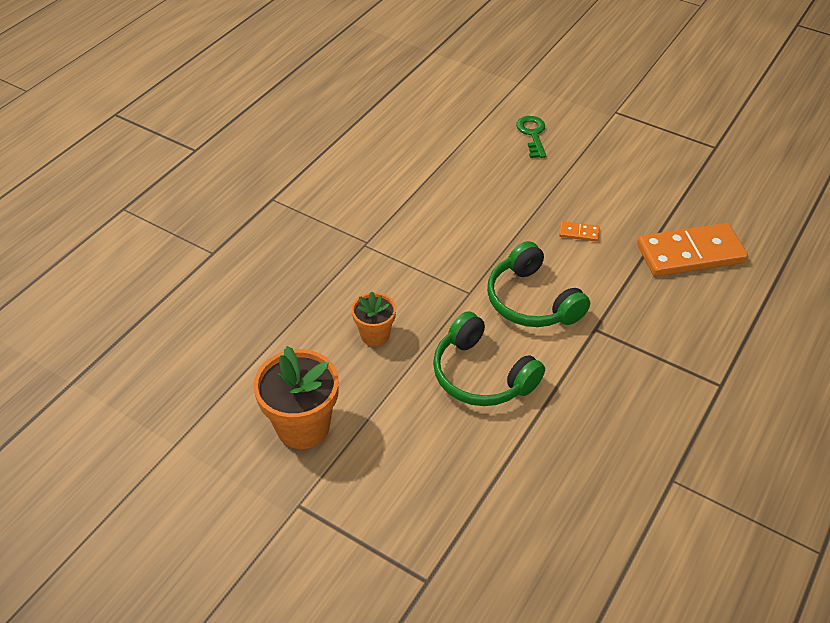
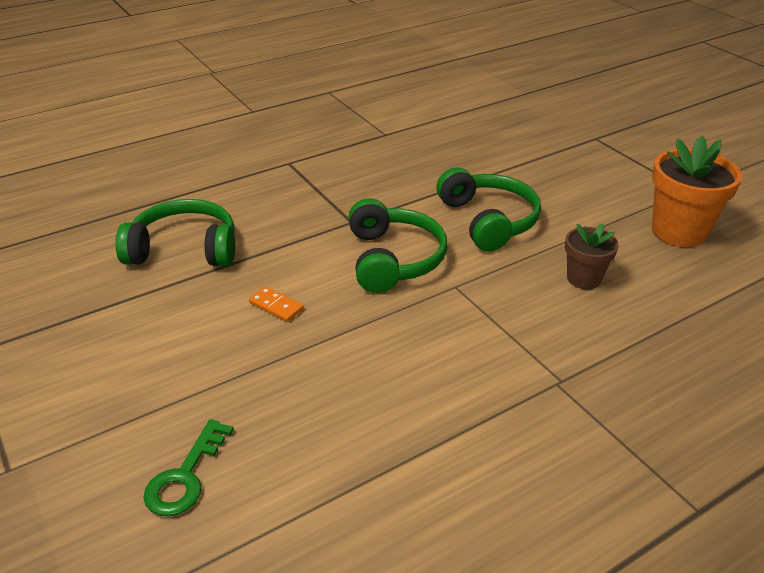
camera: 155 degrees left, 10 degrees down
orange flower pot [351,292,396,347] -> brown flower pot [565,223,619,290]
orange domino [637,223,748,276] -> green headphones [115,199,235,267]

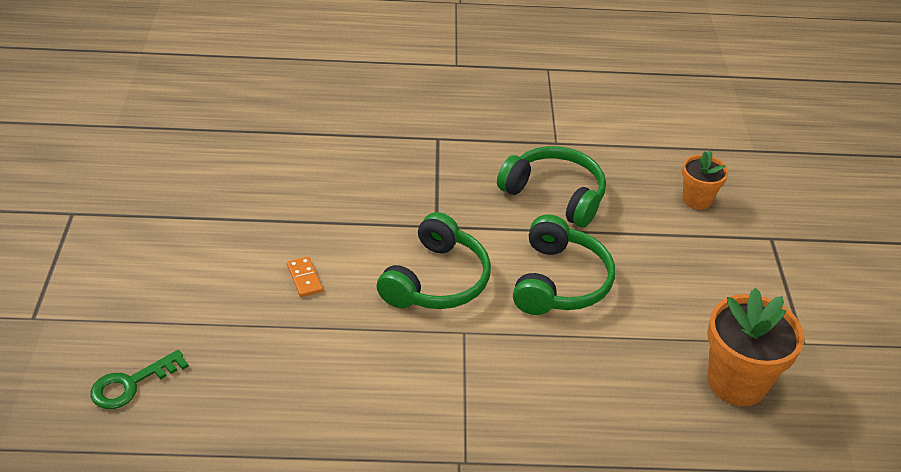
camera: 30 degrees right, 5 degrees up
green headphones [115,199,235,267] -> green headphones moved to [497,146,606,228]
brown flower pot [565,223,619,290] -> none
none -> orange flower pot [682,150,728,210]

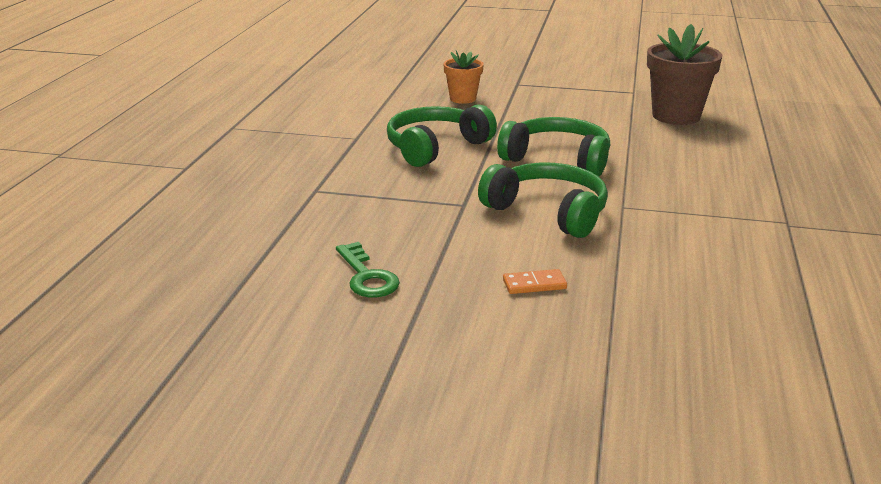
camera: 75 degrees left, 15 degrees down
green key [90,350,189,409] -> green key moved to [336,242,400,297]
orange flower pot [707,288,805,406] -> brown flower pot [647,24,722,125]

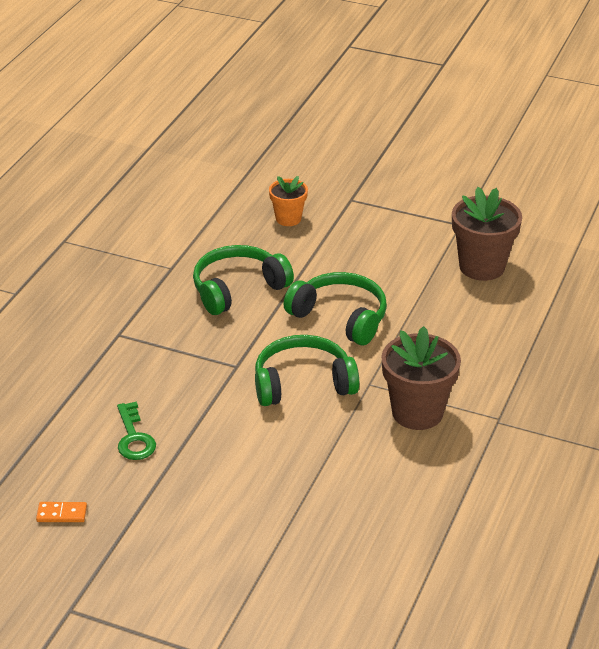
camera: 10 degrees right, 10 degrees up
green headphones [478,163,608,238] -> green headphones turned 60 degrees counterclockwise [255,335,359,406]
orange domino [503,269,567,294] -> orange domino moved to [36,502,87,522]
none -> brown flower pot [382,326,461,430]

